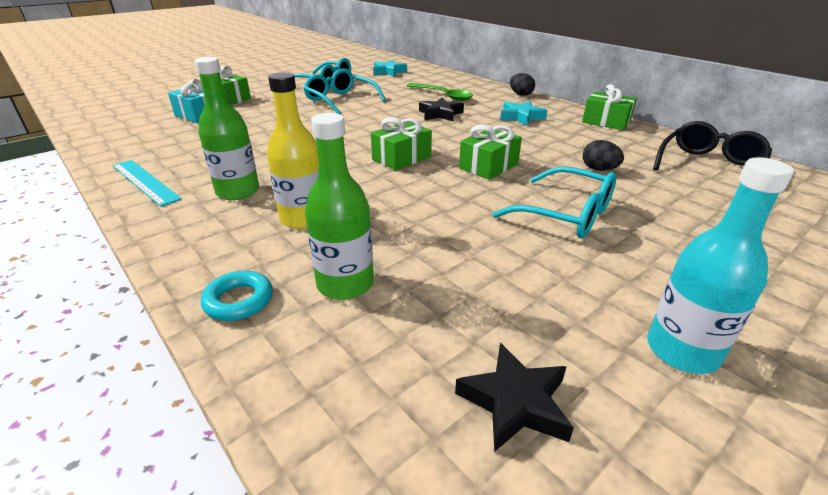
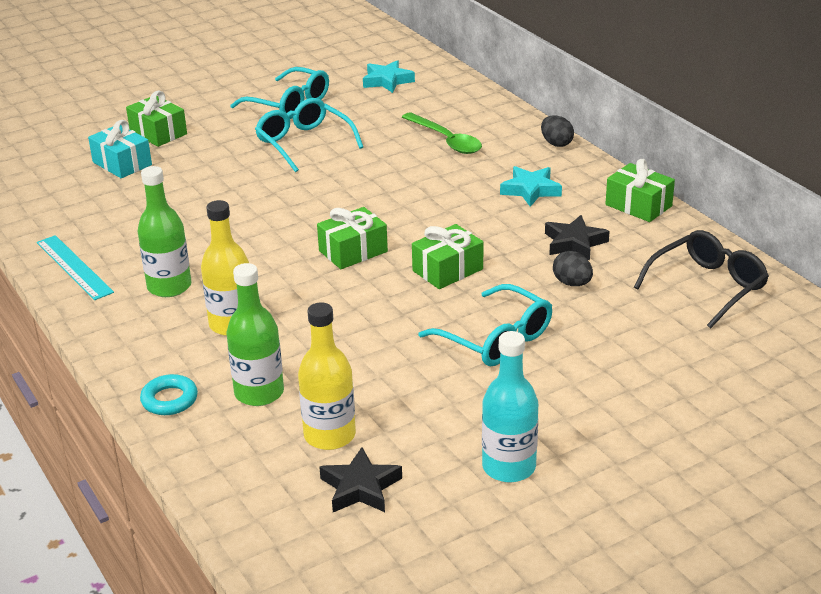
camera: 10 degrees right, 0 degrees up
black star [419,97,464,121] -> black star moved to [545,215,610,260]
none -> yellow bottle [298,302,356,450]

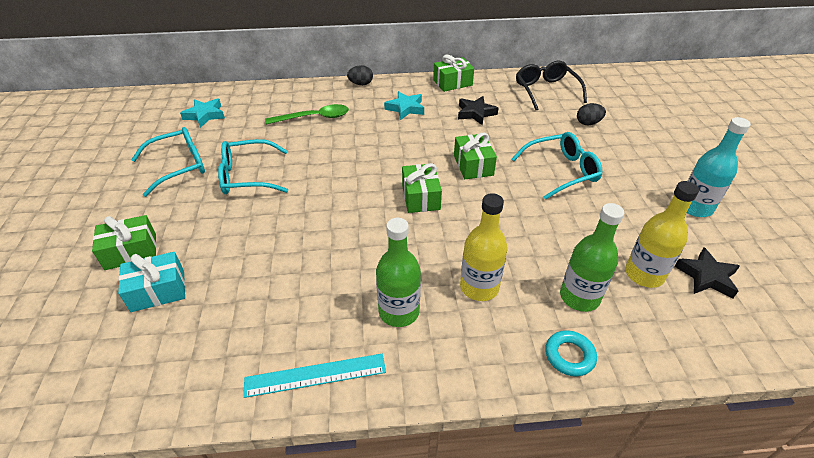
camera: 65 degrees left, 10 degrees up
black egg [553,251,593,286] -> black egg moved to [577,103,606,125]

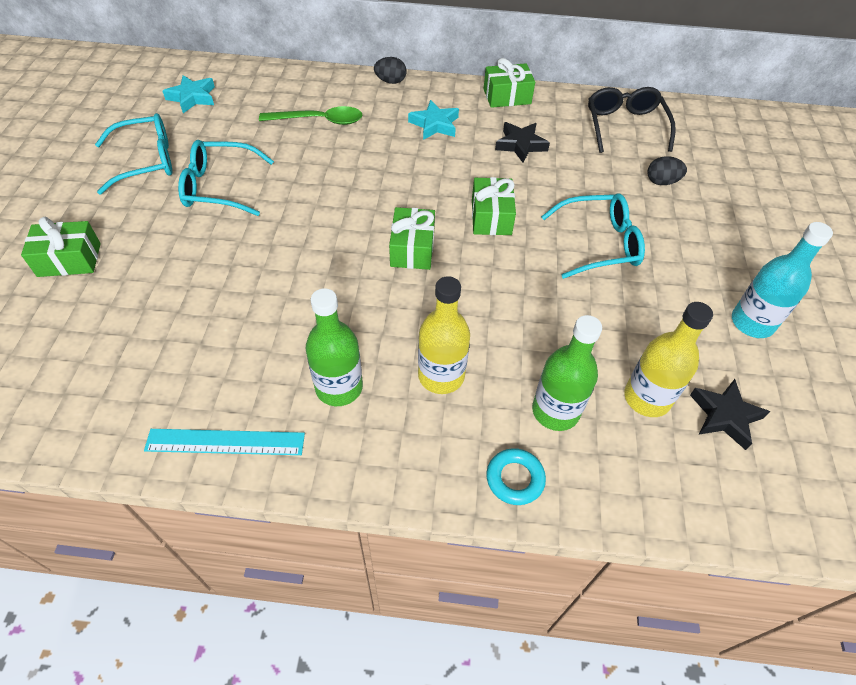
camera: 10 degrees right, 10 degrees up
turquoise gift [118,252,185,312] -> none

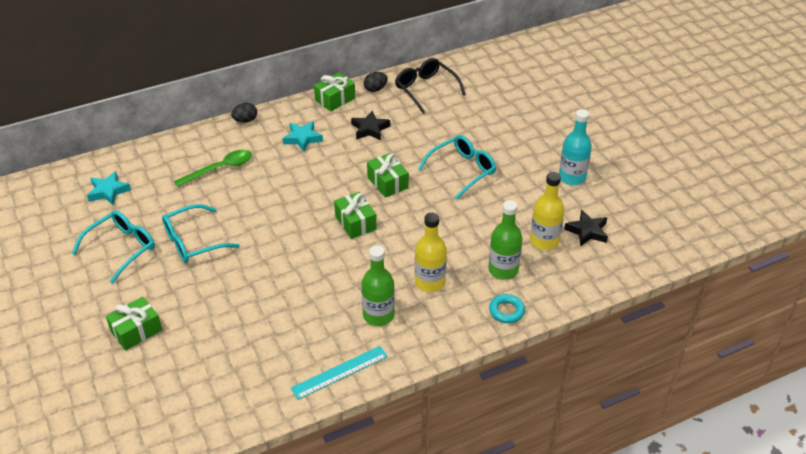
camera: 30 degrees left, 10 degrees down
black egg [647,156,687,185] -> black egg moved to [364,72,388,92]

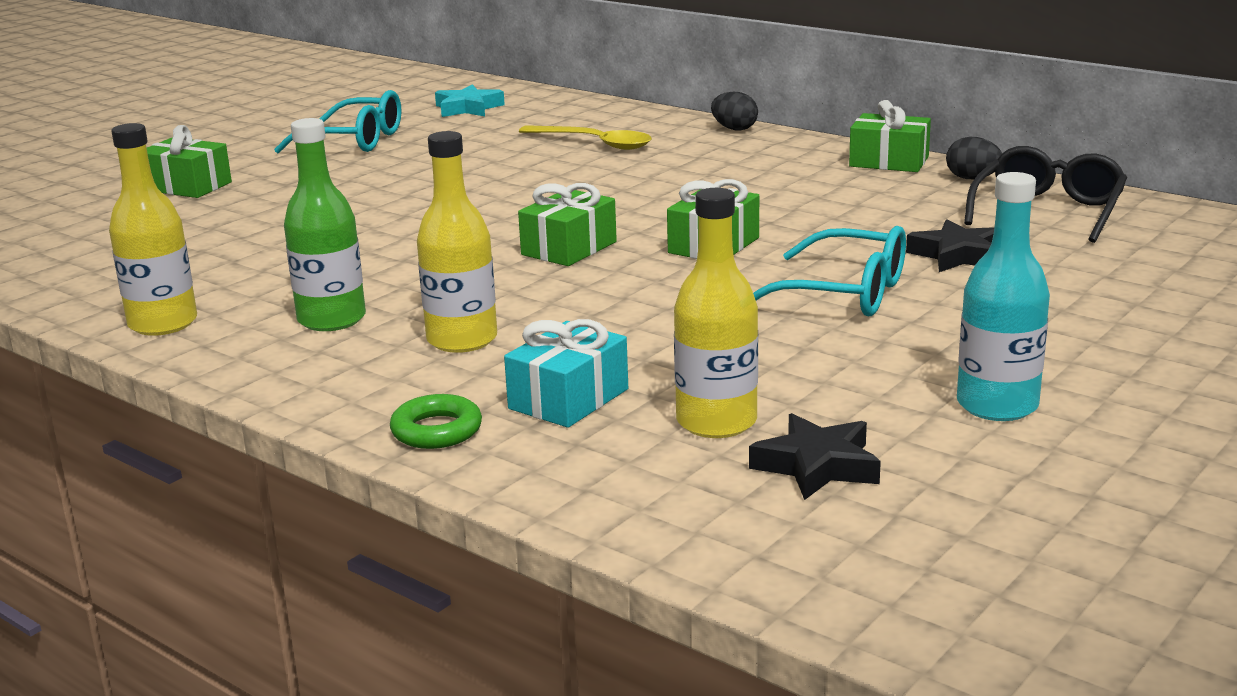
camera: 65 degrees right, 20 degrees down
turquoise glasses [162,204,240,263] -> none
green spoon [174,150,252,187] -> yellow spoon [519,125,652,150]
turquoise star [282,121,323,152] -> none
turquoise ruler [291,346,388,400] -> yellow bottle [109,123,197,336]
black star [351,111,390,141] -> black star moved to [906,219,994,272]
green bottle [488,200,522,280] -> turquoise gift [504,319,628,428]
turquoise ring [489,294,525,323] -> green ring [390,394,482,449]

